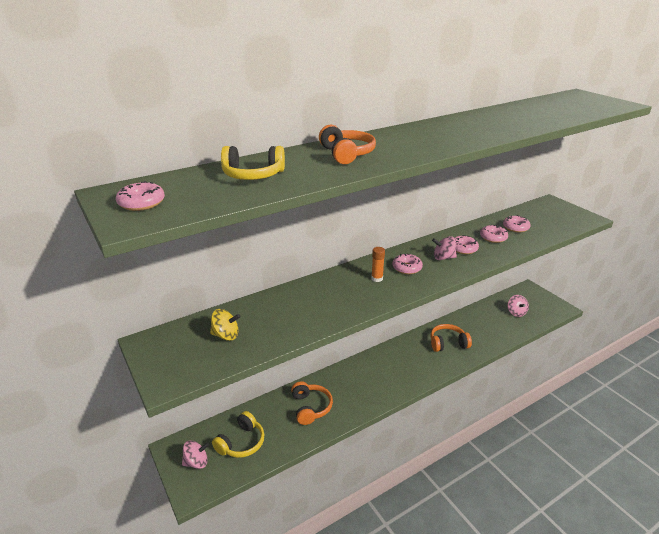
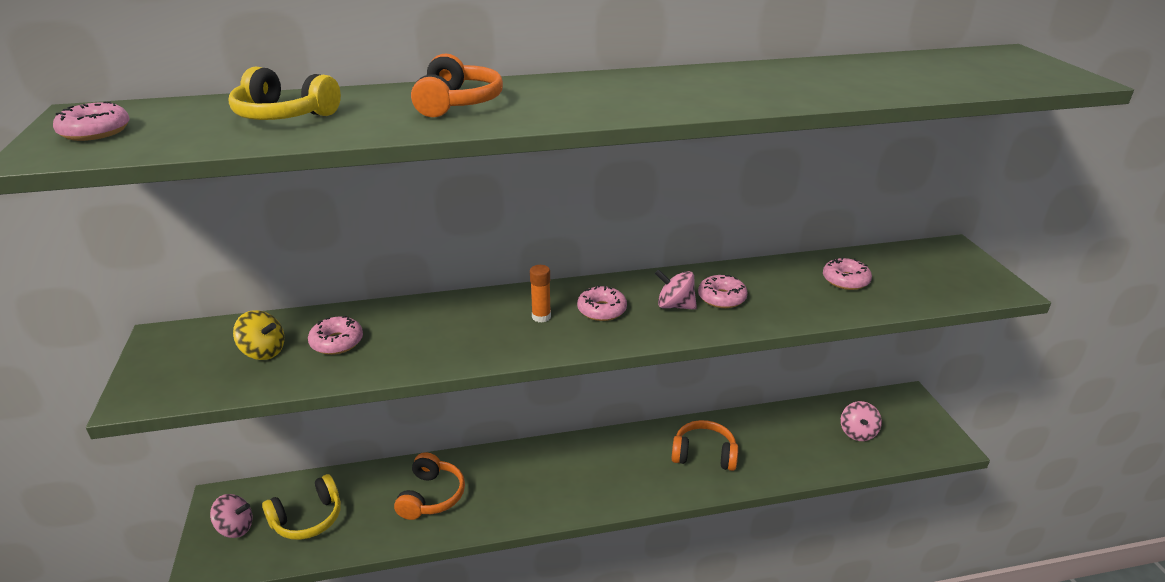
camera: 20 degrees right, 0 degrees up
pink donut [480,224,508,243] -> pink donut moved to [308,316,363,355]

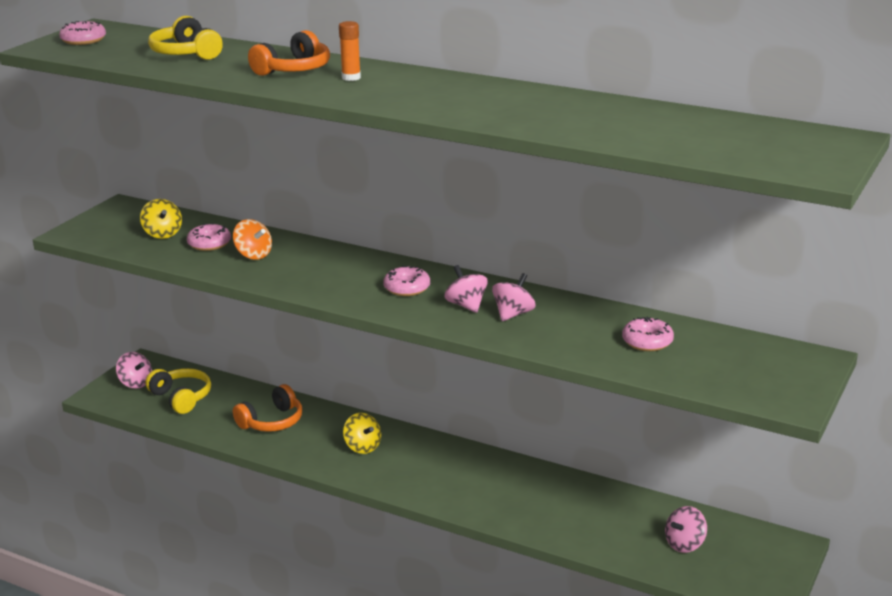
camera: 40 degrees right, 5 degrees down
yellow headphones [262,474,341,540] -> yellow headphones turned 135 degrees counterclockwise [146,368,211,414]
orange glue stick [530,265,551,323] -> orange glue stick moved to [339,21,361,81]
orange headphones [671,420,738,471] -> none
pink donut [698,275,748,308] -> pink spinning top [492,273,536,321]
none -> orange spinning top [233,219,272,260]
none -> yellow spinning top [343,413,381,454]

